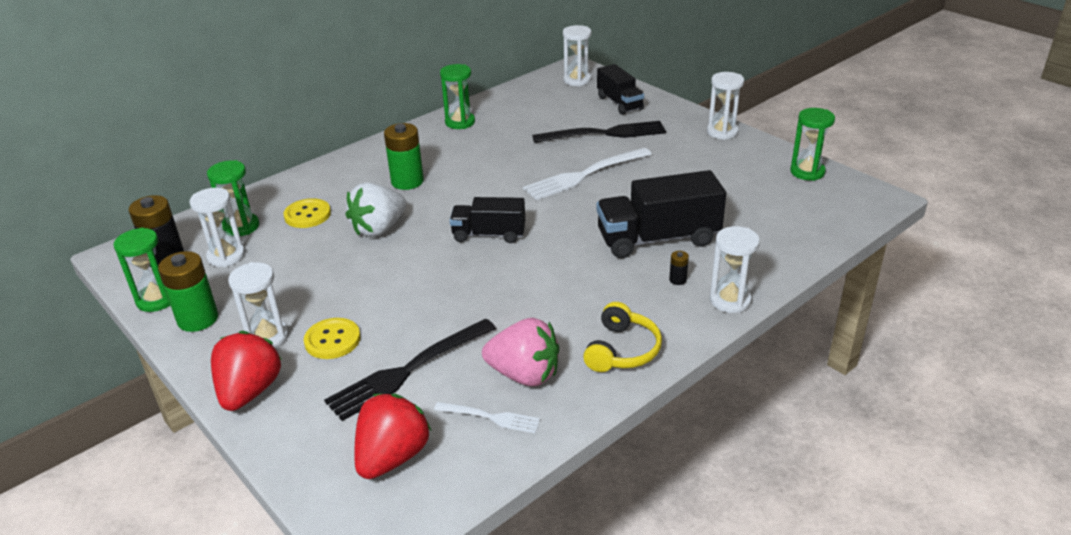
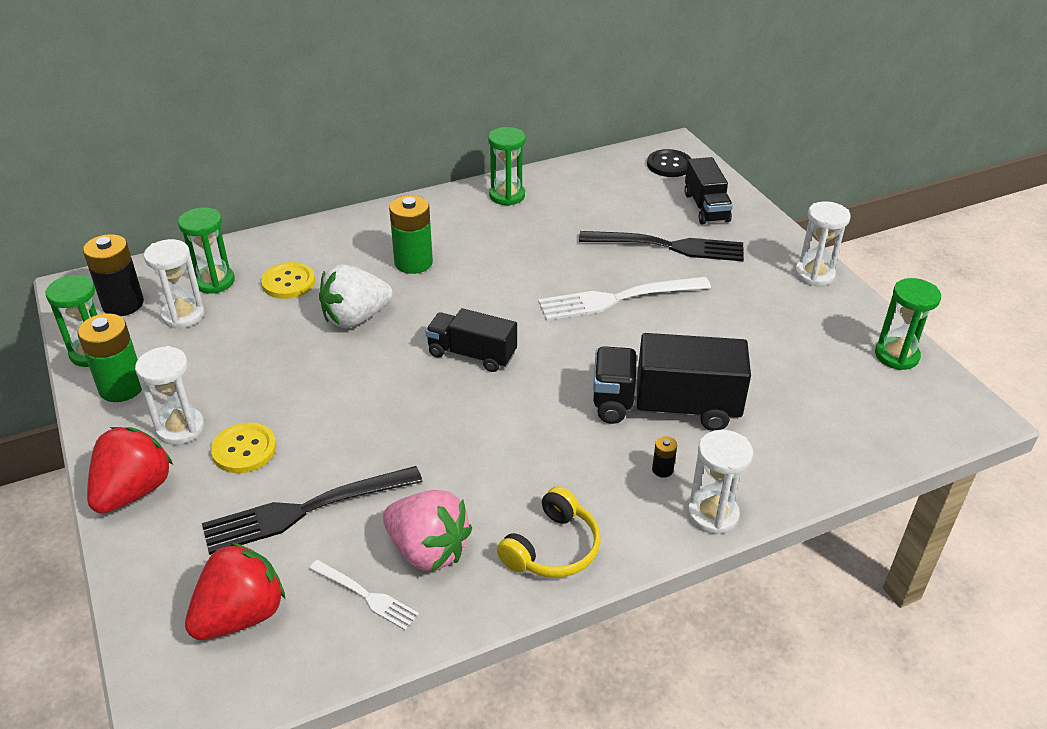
camera: 15 degrees right, 5 degrees up
white hourglass [563,25,591,86] -> black button [647,149,692,177]

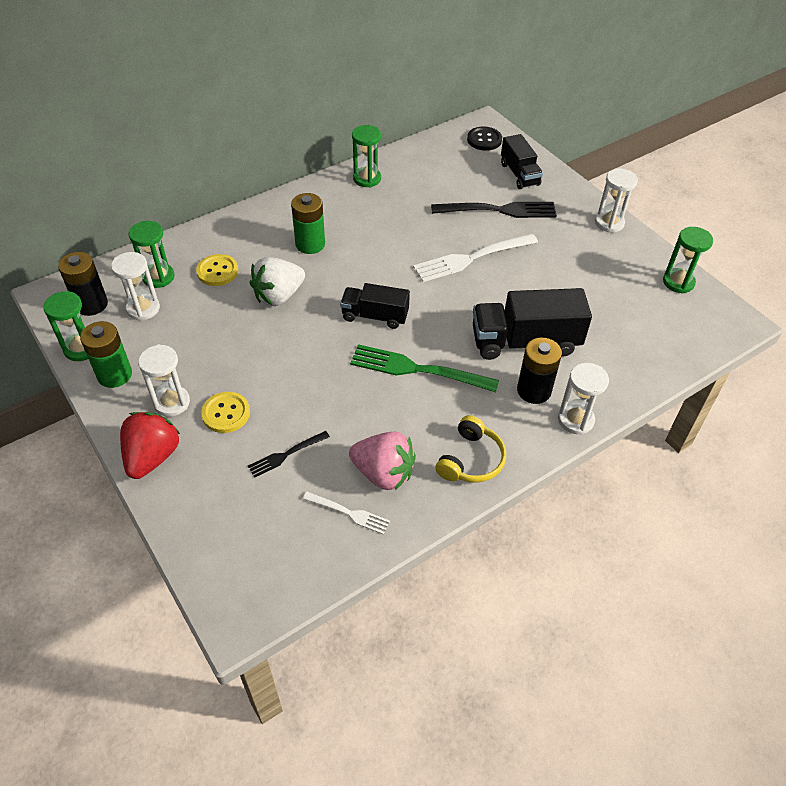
camera: 10 degrees left, 10 degrees up
red strawberry [185,542,285,640] -> none
black fork [202,466,423,555] -> black fork [248,431,330,478], size x0.54
black battery [652,436,677,478] -> black battery [517,338,562,404], size x2.24
none -> green fork [350,344,499,392]

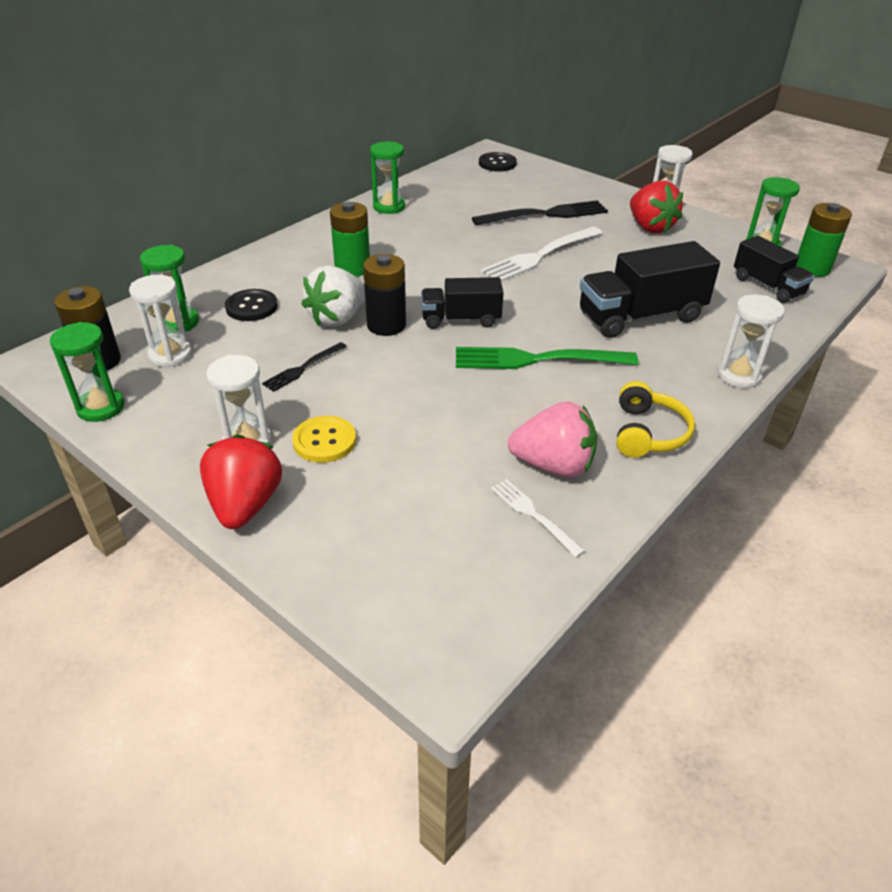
camera: 15 degrees left, 10 degrees down
green battery [80,321,132,388] -> green battery moved to [796,203,852,277]
yellow button [196,254,238,286] -> black button [225,289,278,321]
black fork [248,431,330,478] -> black fork moved to [262,342,347,392]
white fork [303,492,390,535] -> white fork turned 135 degrees counterclockwise [491,479,585,558]
black truck [501,134,543,189] -> black truck moved to [734,236,814,303]
black battery [517,338,562,404] -> black battery moved to [363,254,406,336]
none -> red strawberry [630,181,683,233]

